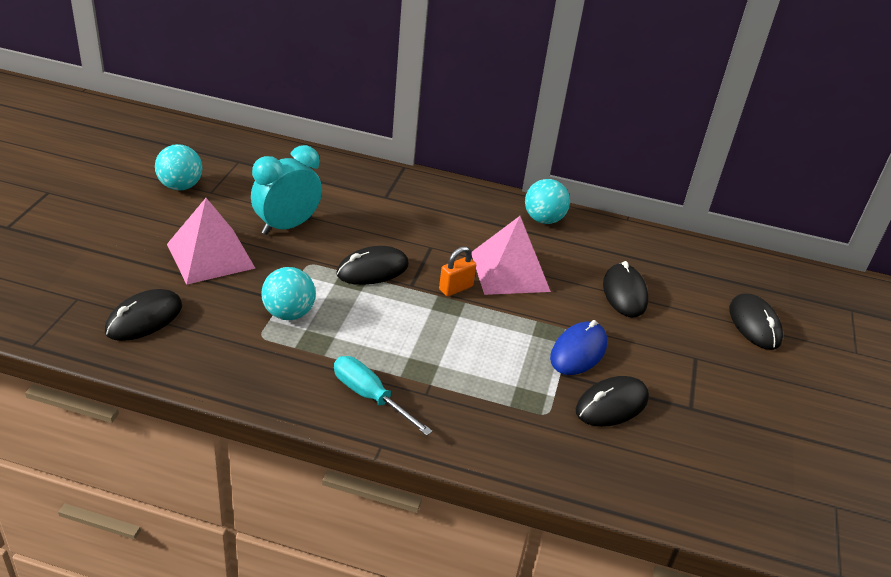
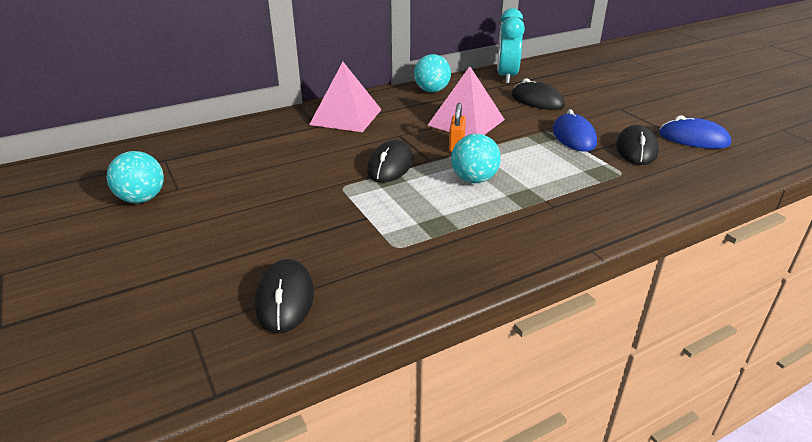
camera: 40 degrees left, 5 degrees down
pink pyramid [167,198,255,285] -> pink pyramid moved to [309,62,382,132]
turquoise clock [251,145,322,235] -> turquoise clock moved to [497,8,525,84]
turquoise ball [261,267,316,320] -> turquoise ball moved to [451,134,501,183]
turquoise screwdriver [334,356,433,436] -> none
black mouse [729,293,783,350] -> none
none -> blue mouse [659,115,731,149]

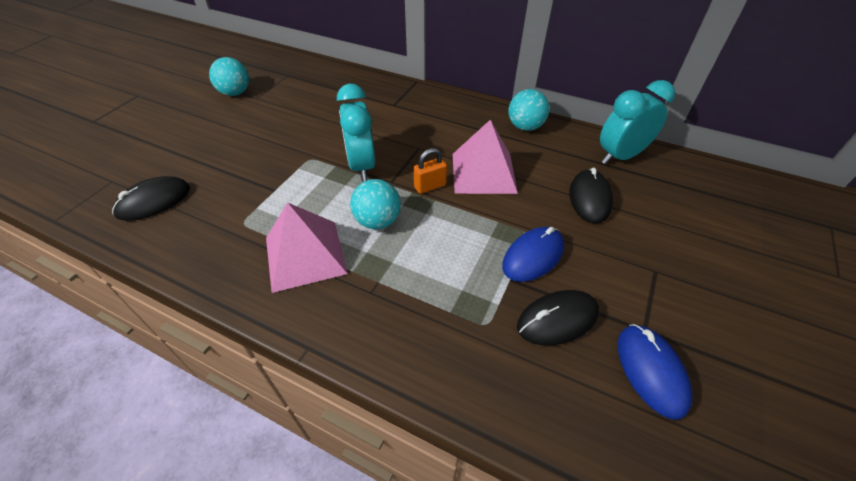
camera: 55 degrees right, 15 degrees up
pink pyramid [309,62,382,132] -> pink pyramid moved to [266,202,348,293]
black mouse [367,140,413,183] -> turquoise clock [337,83,375,181]

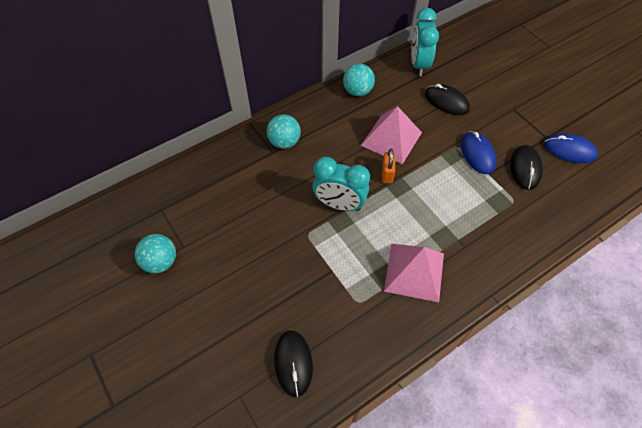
camera: 60 degrees left, 10 degrees up
turquoise ball [350,179,401,229] -> turquoise ball moved to [267,114,301,149]

